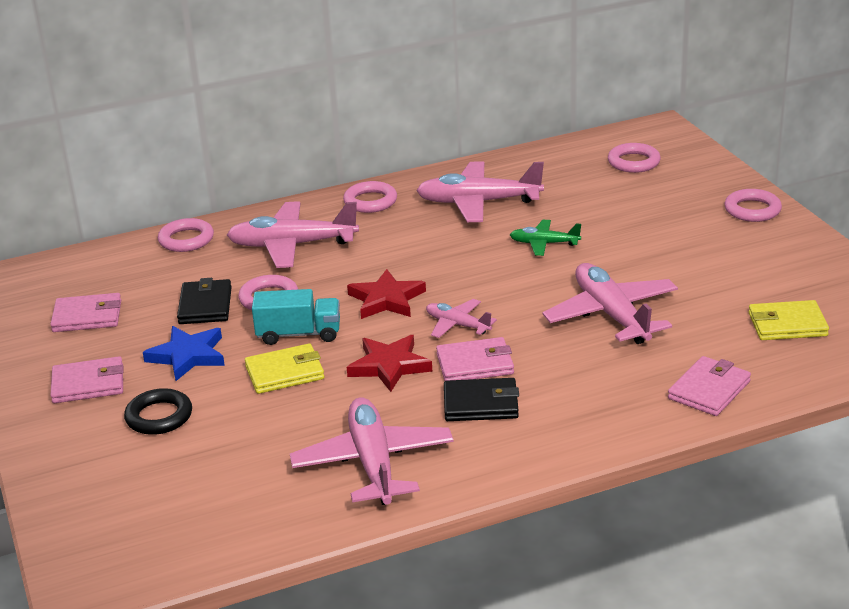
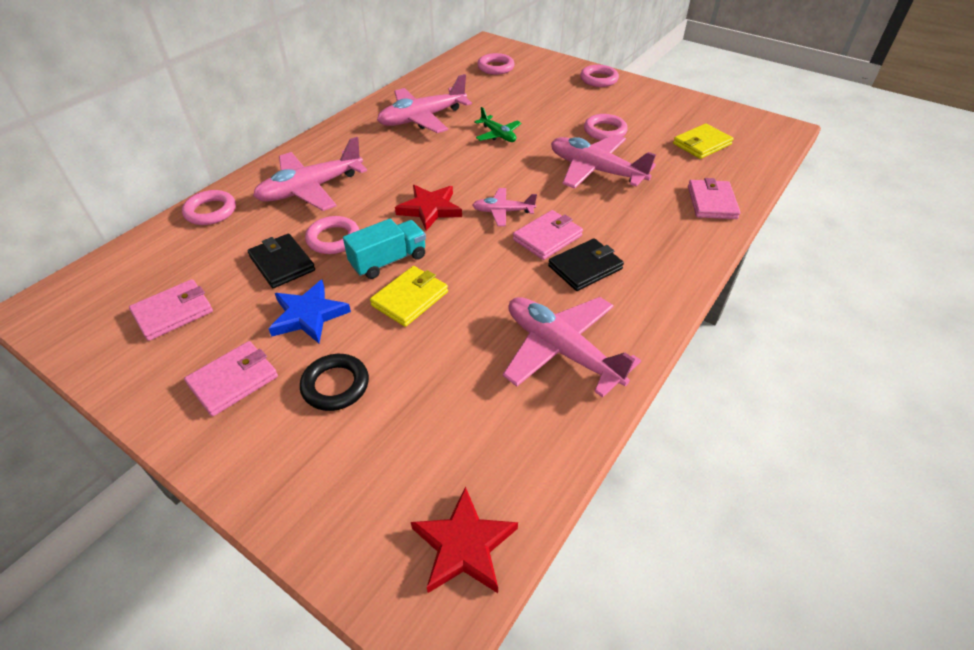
camera: 35 degrees left, 15 degrees up
pink ring [343,181,397,213] -> pink ring moved to [584,114,628,140]
red star [347,335,432,392] -> red star moved to [411,486,518,593]
green plane [510,220,581,256] -> green plane turned 105 degrees counterclockwise [474,107,522,142]

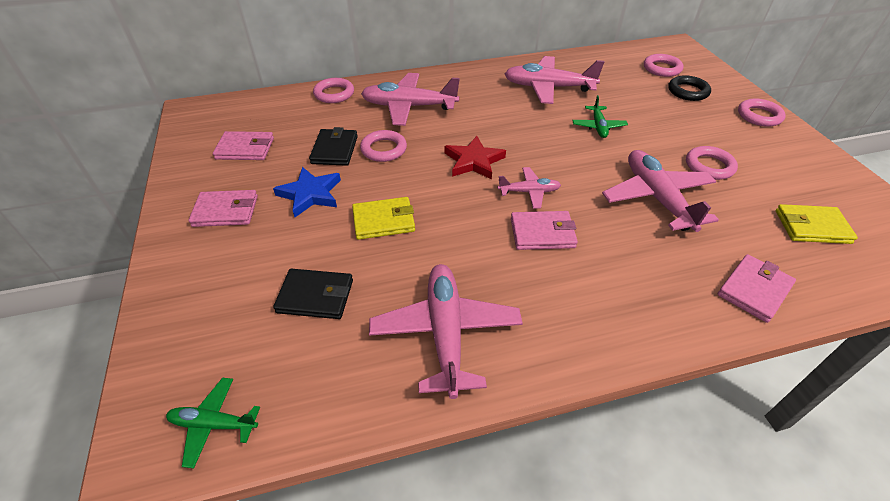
camera: 40 degrees right, 0 degrees up
black ring [300,354,369,411] -> black ring moved to [668,75,711,101]
turquoise truck [343,219,426,279] -> none
red star [411,486,518,593] -> green plane [166,378,260,469]
pink plane [472,188,537,226] -> pink plane turned 135 degrees clockwise [498,167,561,209]
black wallet [548,238,624,291] -> black wallet moved to [273,269,353,319]

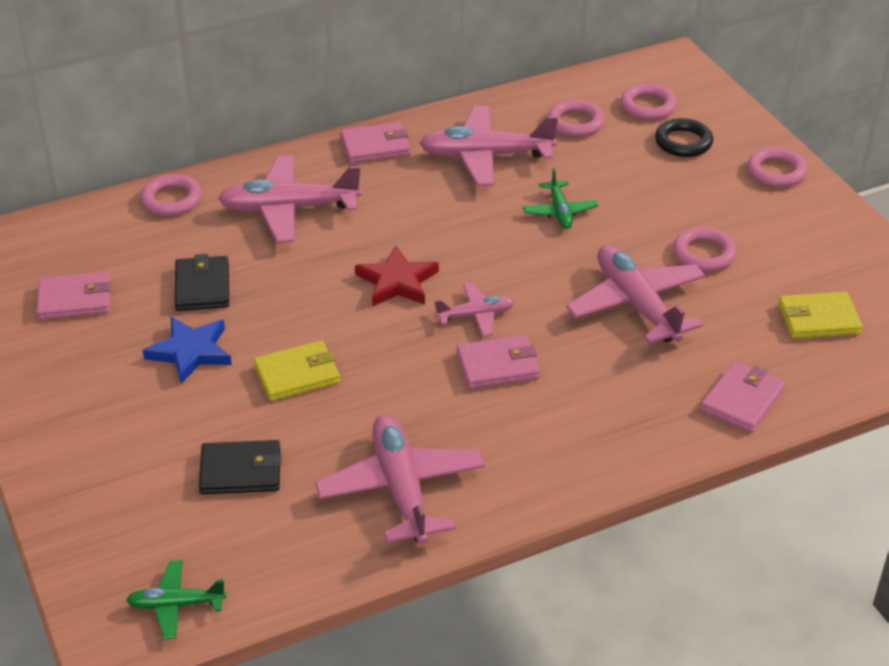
camera: 10 degrees left, 5 degrees down
pink wallet [188,190,258,227] -> pink wallet moved to [341,122,410,164]
pink ring [360,130,407,162] -> pink ring moved to [548,99,605,137]

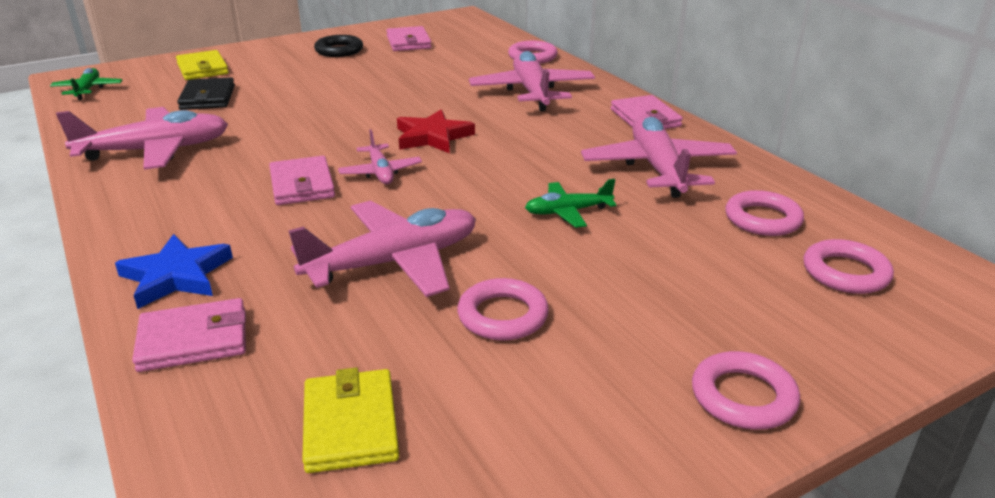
camera: 85 degrees right, 10 degrees down
blue star [143,317,232,384] -> blue star moved to [115,234,233,309]
black wallet [174,254,229,311] -> none
yellow wallet [254,341,340,401] -> yellow wallet moved to [176,50,229,80]
black ring [655,118,713,157] -> black ring moved to [314,35,363,57]
pink wallet [701,361,785,433] -> pink wallet turned 45 degrees counterclockwise [132,298,246,372]

